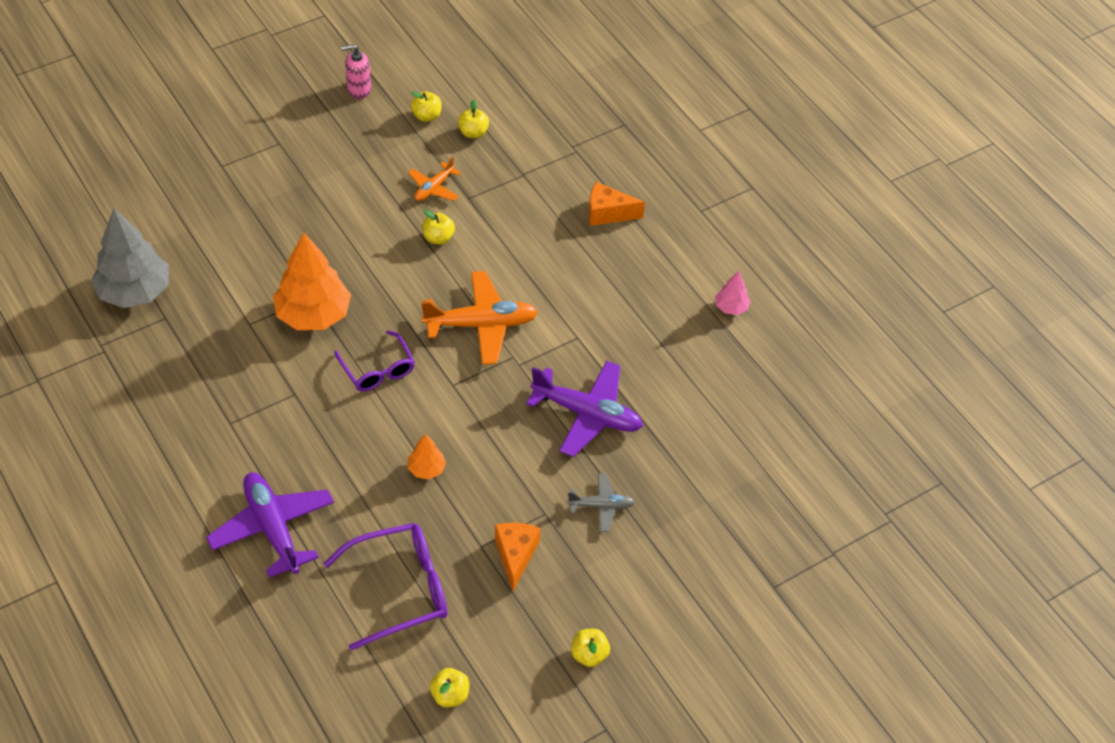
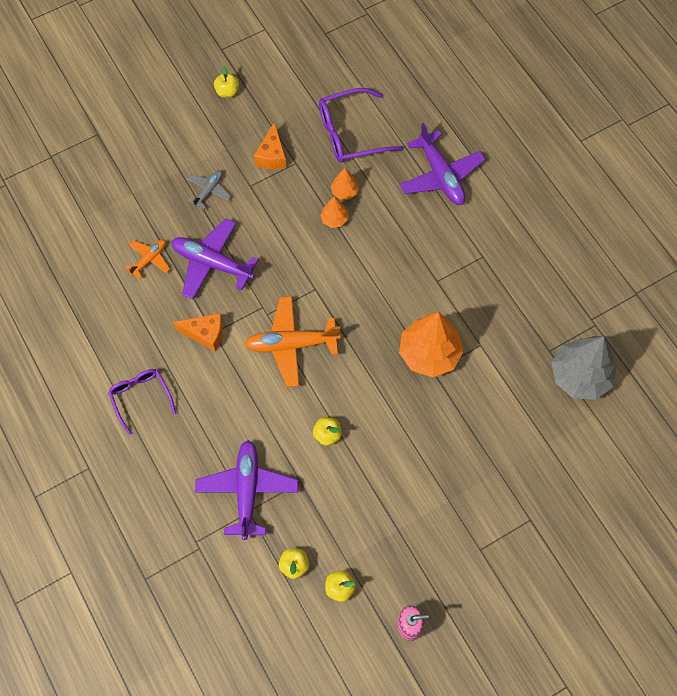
camera: 175 degrees left, 15 degrees up
purple glasses [334,330,415,391] -> purple glasses moved to [108,369,176,435]
orange plane [408,157,461,201] -> orange plane moved to [125,240,170,279]
yellow apple [430,668,469,707] -> none
grey plane [567,473,635,532] -> grey plane turned 120 degrees clockwise [187,170,231,210]
orange cheese [589,182,645,226] -> orange cheese moved to [173,313,223,352]
pink tree [715,270,751,315] -> none
none -> purple plane [195,440,298,540]
none -> orange tree [331,168,359,199]

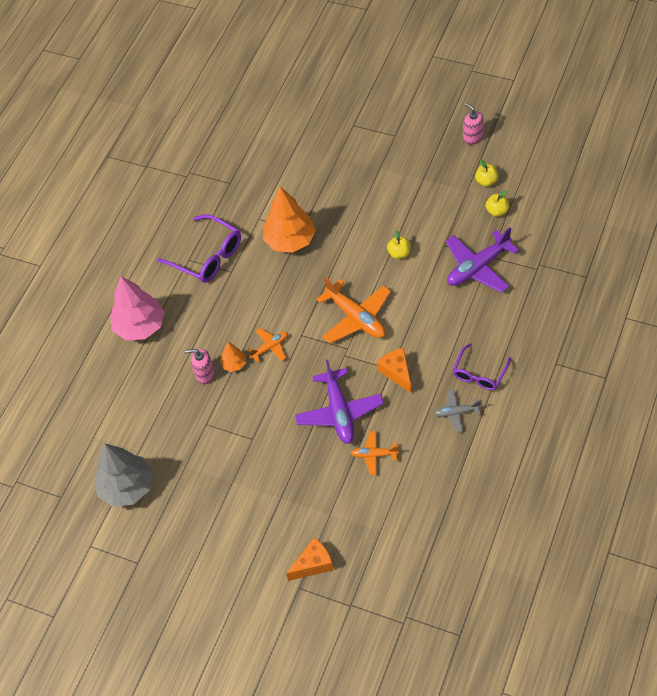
camera: 120 degrees left, 10 degrees down
grey plane [187,170,231,210] -> grey plane moved to [434,390,481,432]
yellow apple [214,66,239,98] -> none
orange cheese [254,121,286,170] -> orange cheese moved to [286,538,334,581]
purple glasses [319,88,404,163] -> purple glasses moved to [157,214,241,283]
orange tree [331,168,359,199] -> pink soap dispenser [185,349,215,385]
purple plane [400,123,486,205] -> pink tree [110,276,165,341]
grey tree [551,336,617,400] -> grey tree moved to [94,444,153,507]
none -> orange plane [247,328,288,362]

